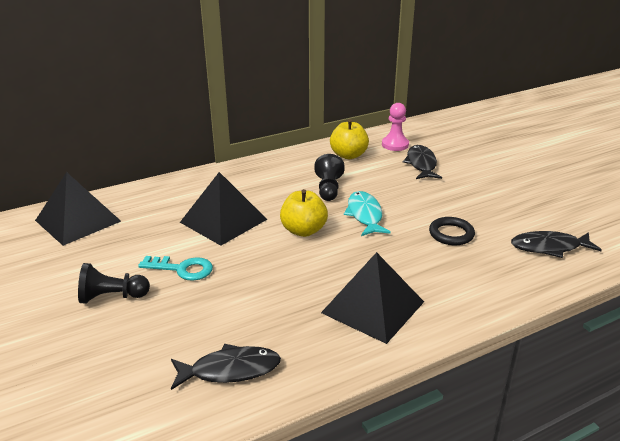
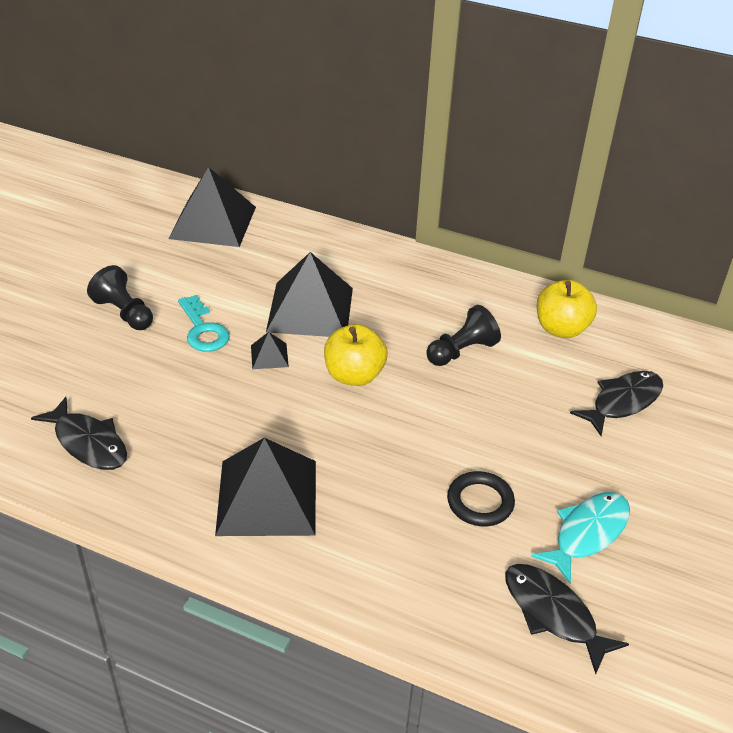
camera: 50 degrees right, 10 degrees up
turquoise fish [344,191,391,236] -> turquoise fish moved to [531,492,630,583]
pink pawn [382,103,409,151] -> none
none -> black pyramid [251,332,289,369]

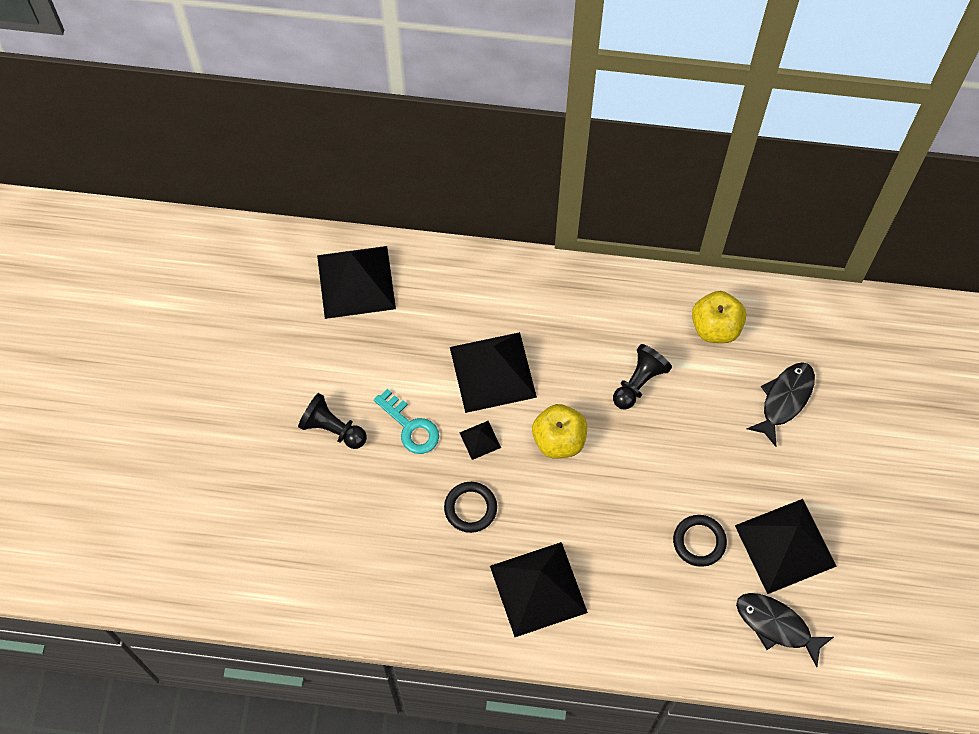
camera: 15 degrees left, 25 degrees up
black fish [31,397,127,470] -> none
turquoise fish [531,492,630,583] -> black pyramid [735,499,837,594]
none -> black ring [444,482,497,533]

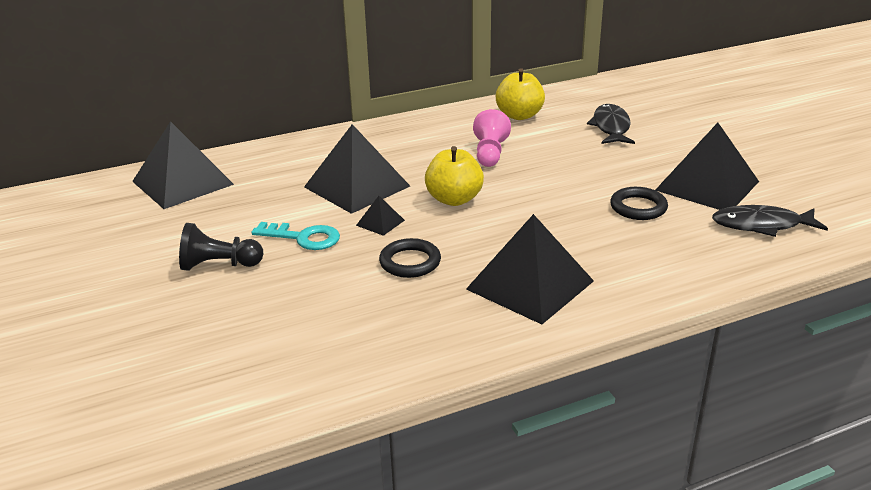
camera: 30 degrees left, 35 degrees down
black pawn [613,344,672,410] -> pink pawn [473,109,511,167]

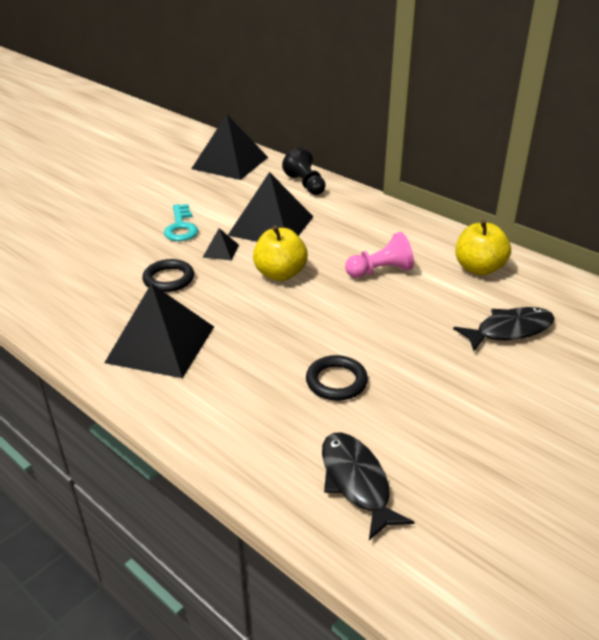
camera: 65 degrees right, 5 degrees up
black pawn [179,223,263,271] -> black pawn moved to [282,148,326,195]
black pyramid [655,123,759,210] -> none

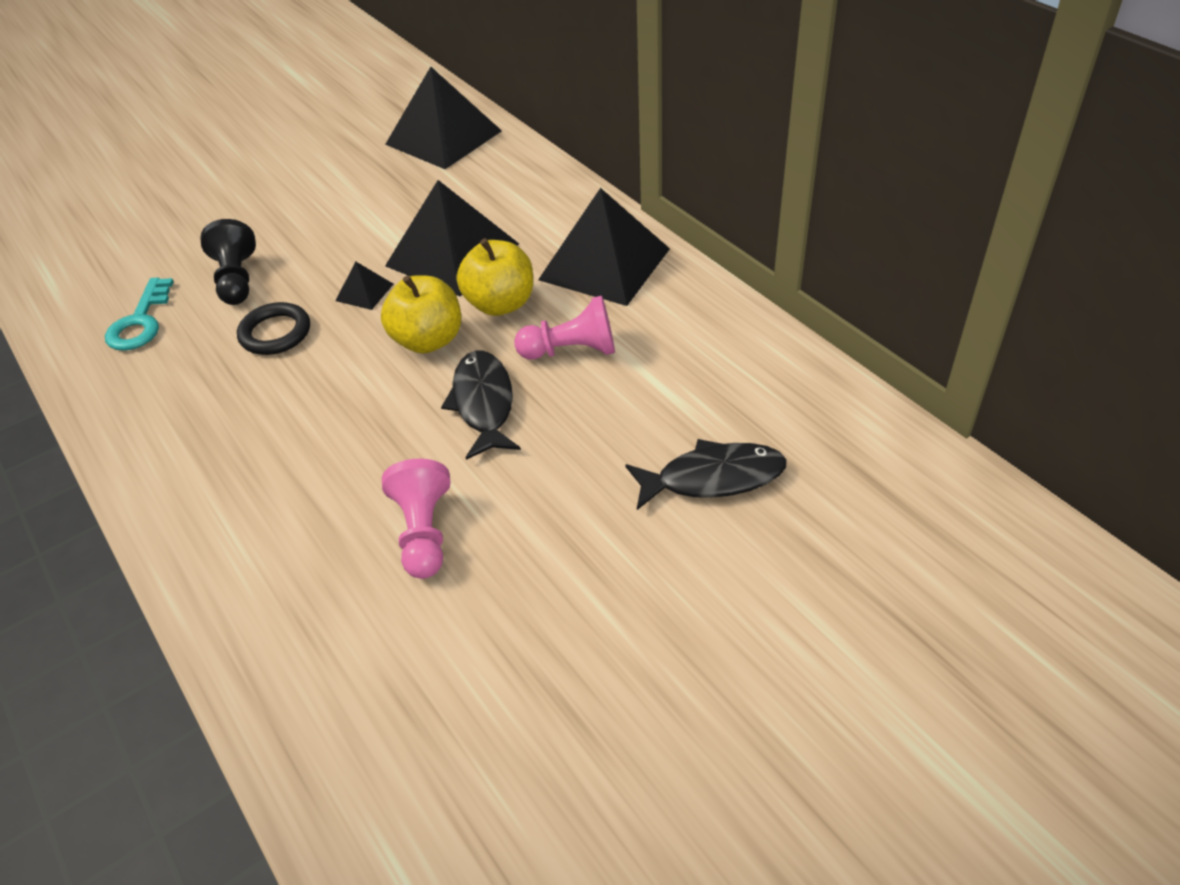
camera: 15 degrees right, 10 degrees up
black pyramid [104,283,214,378] -> black pyramid moved to [538,188,670,306]
turquoise key [164,204,198,241] -> turquoise key moved to [105,278,174,351]
black pawn [282,148,326,195] -> black pawn moved to [200,219,256,305]
black ring [306,355,368,401] -> pink pawn [382,459,451,579]
black fish [322,432,414,540] -> black fish moved to [441,350,521,460]
yellow apple [455,220,511,275] -> yellow apple moved to [457,238,533,316]

